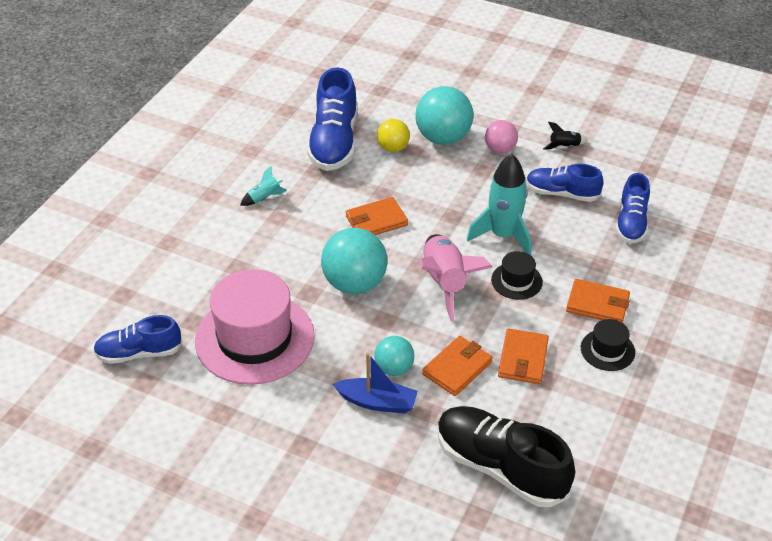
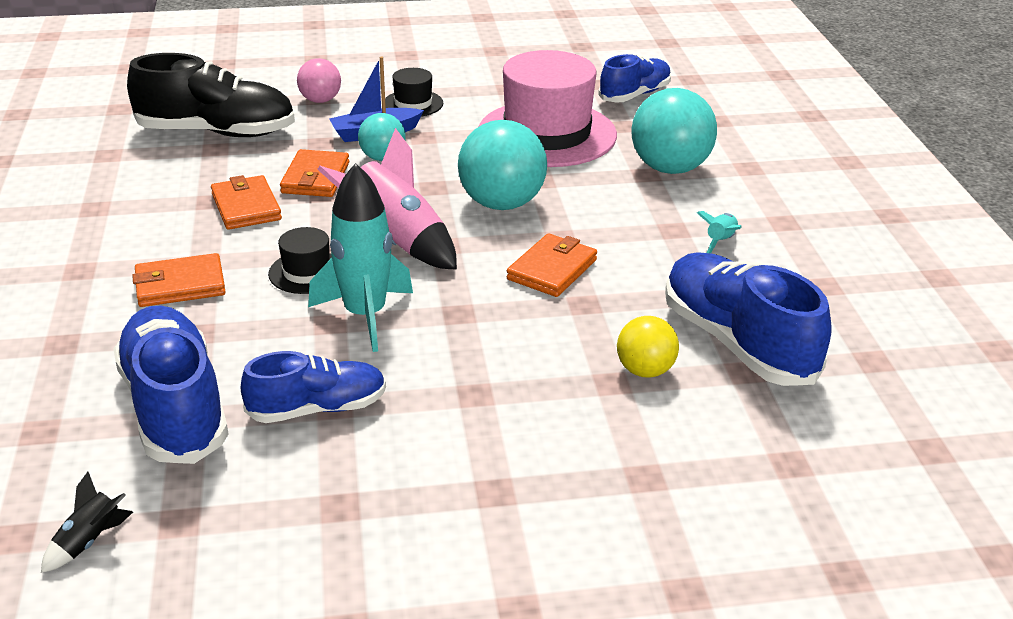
camera: 145 degrees right, 10 degrees down
turquoise ball [415,86,474,145] -> turquoise ball moved to [632,88,717,174]
pink ball [485,120,518,153] -> pink ball moved to [297,58,341,103]
black rocket [543,122,587,150] -> black rocket moved to [41,472,133,573]
black hat [581,319,635,371] -> black hat moved to [385,68,443,117]
blue shoe [616,173,650,244] -> blue shoe [113,305,228,464], size x1.61

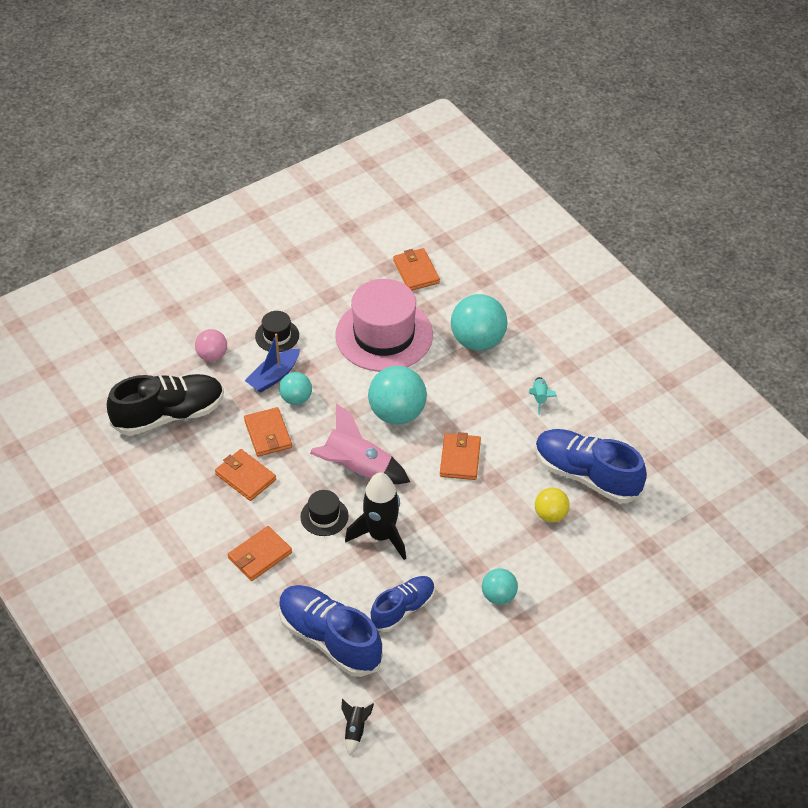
camera: 25 degrees left, 15 degrees up
turquoise rocket [308,163,413,352] -> black rocket [345,472,406,560]
blue shoe [598,54,671,103] -> orange wallet [393,248,440,291]
none -> turquoise ball [482,568,518,605]

